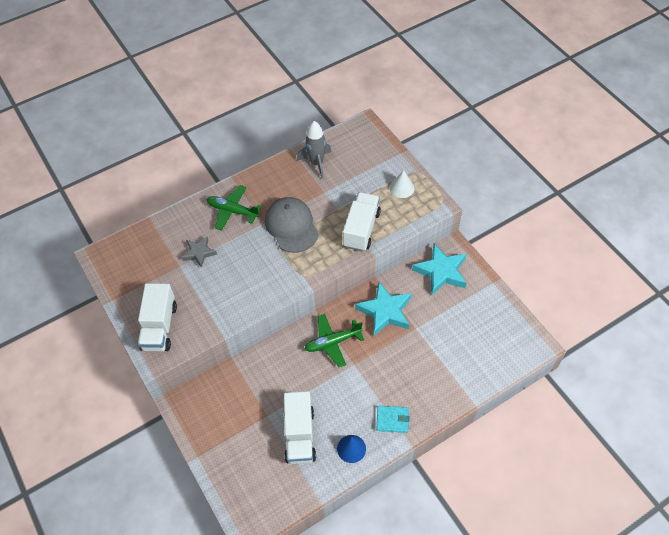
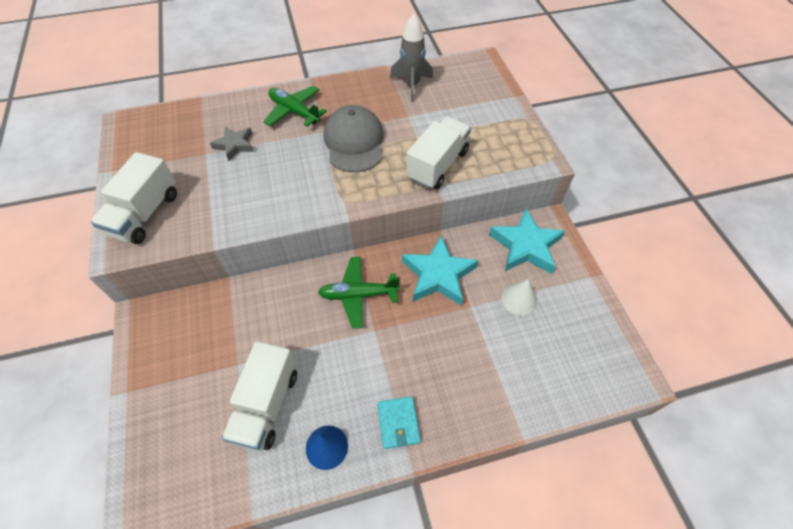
camera: 15 degrees right, 0 degrees up
turquoise wallet [376,406,410,433] -> turquoise wallet turned 60 degrees clockwise [377,396,421,449]
white cone [390,170,415,198] -> white cone moved to [501,279,537,316]

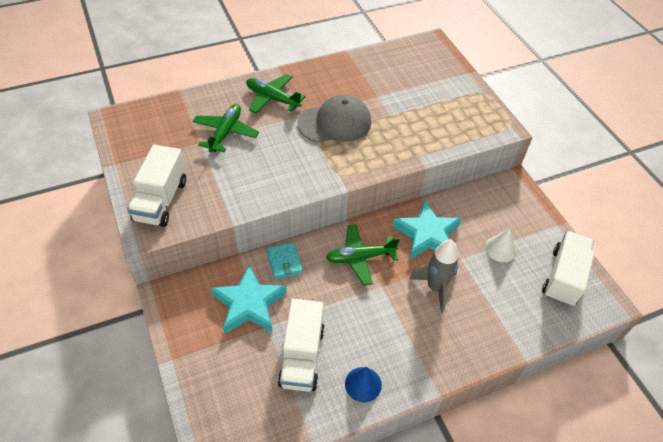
camera: 10 degrees left, 5 degrees down
grey star [210,126,254,161] -> green plane [192,104,259,153]
grey cap [324,105,384,172] -> grey cap turned 90 degrees clockwise [297,94,371,143]
turquoise wallet [377,396,421,449] -> turquoise wallet moved to [267,242,303,279]
grey rocket [390,14,433,102] -> grey rocket moved to [409,240,459,312]
white truck [406,117,471,189] -> white truck moved to [542,231,595,306]
turquoise star [489,209,565,274] -> turquoise star moved to [211,264,287,334]

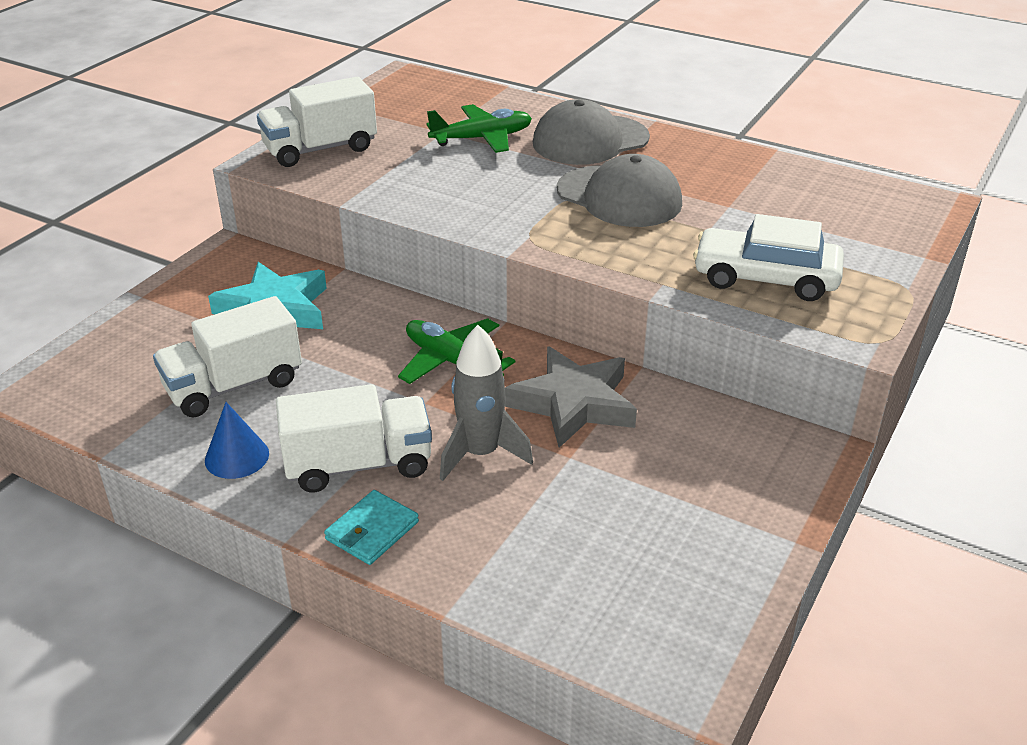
camera: 55 degrees right, 15 degrees down
green plane [246,74,306,114] -> grey cap [533,99,650,165]
turquoise wallet [267,242,303,279] -> turquoise wallet moved to [324,490,419,565]
turquoise star [392,199,461,259] -> grey star [505,346,637,448]
white cone [485,228,516,262] -> none
white truck [542,231,595,306] -> white truck moved to [276,384,432,493]
none -> white car [693,214,844,301]

